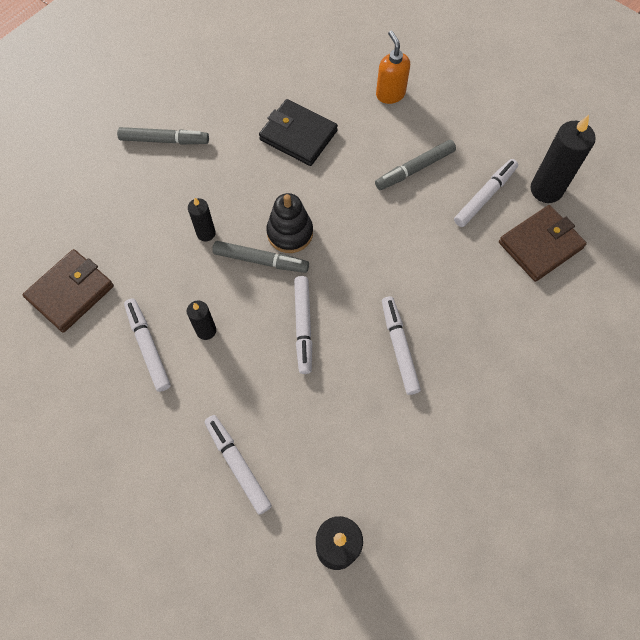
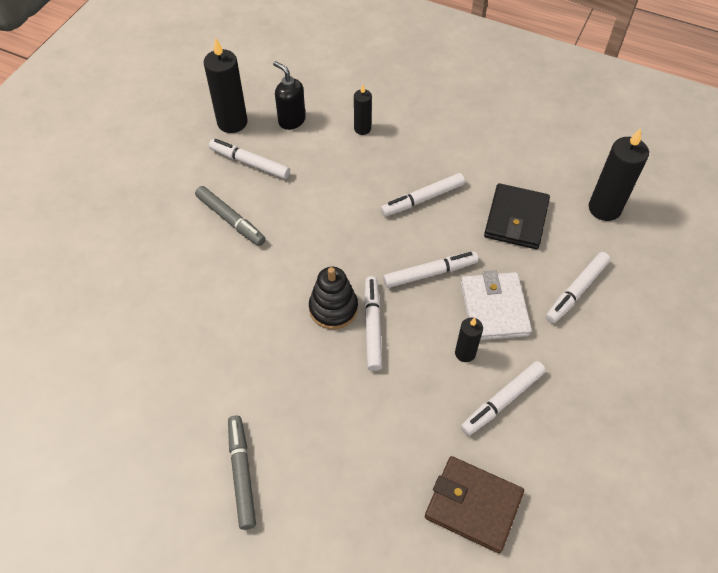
camera: 105 degrees left, 10 degrees down
black candle [188,198,216,241] -> black candle moved to [354,85,372,135]
grey marker [212,241,309,273] -> white marker [364,276,382,371]
black wallet [259,99,338,166] -> black wallet moved to [484,183,550,249]
orange soap dispenser [376,31,410,104] -> none
brown wallet [499,205,587,282] -> black soap dispenser [273,61,306,130]
none -> white wallet [461,270,532,340]

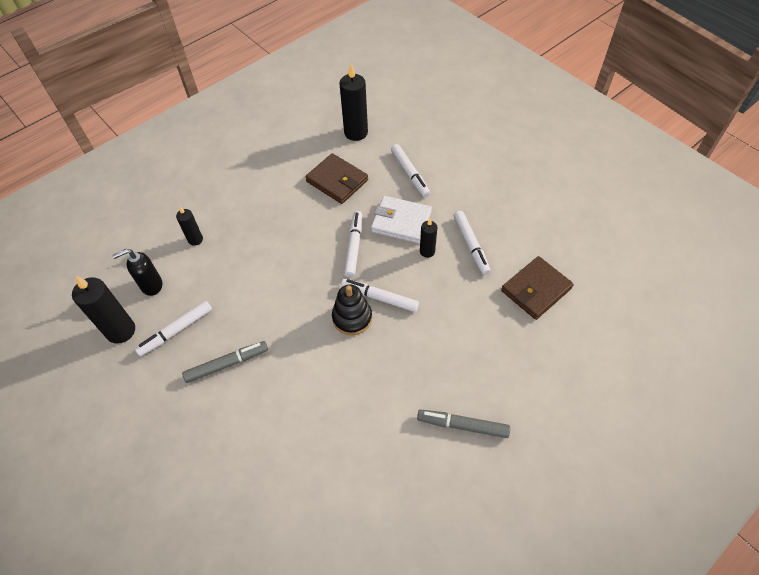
camera: 65 degrees left, 0 degrees up
white marker [381,173,465,216] -> none
black wallet [484,183,550,249] -> brown wallet [305,153,368,204]

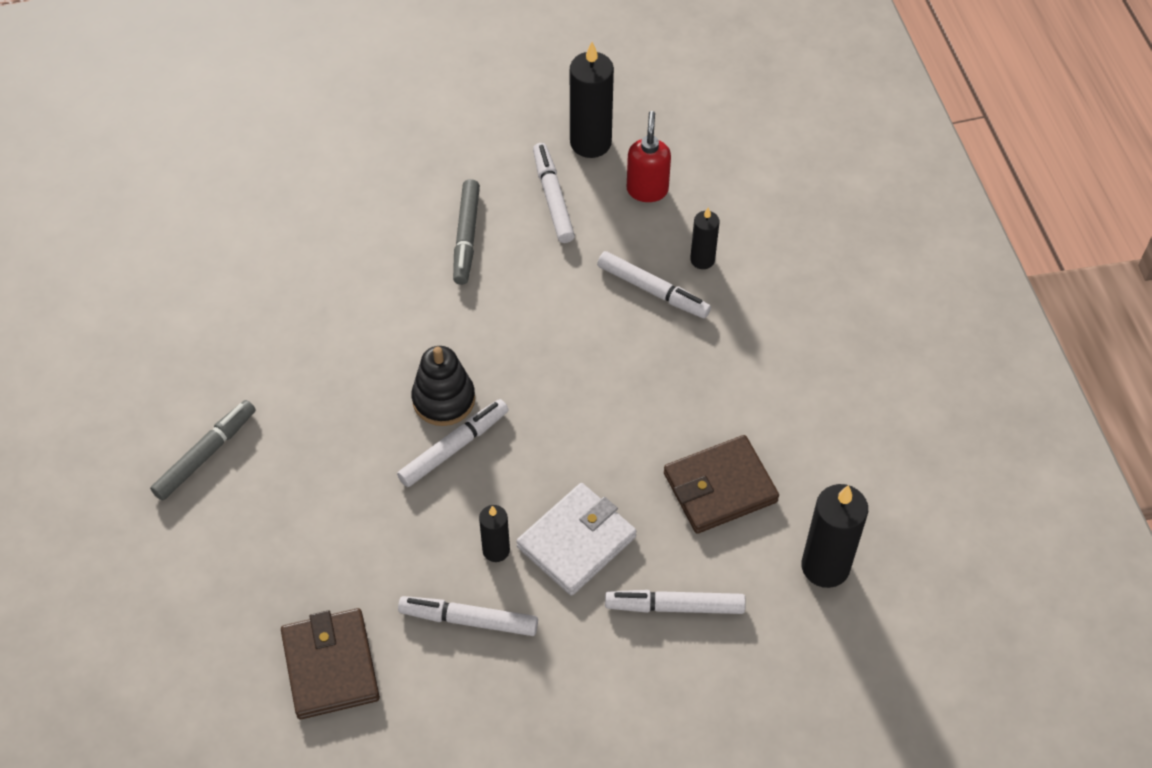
camera: 115 degrees right, 0 degrees up
black soap dispenser [112,249,162,296] -> red soap dispenser [627,111,671,202]
white marker [344,211,362,278] -> white marker moved to [597,251,711,318]

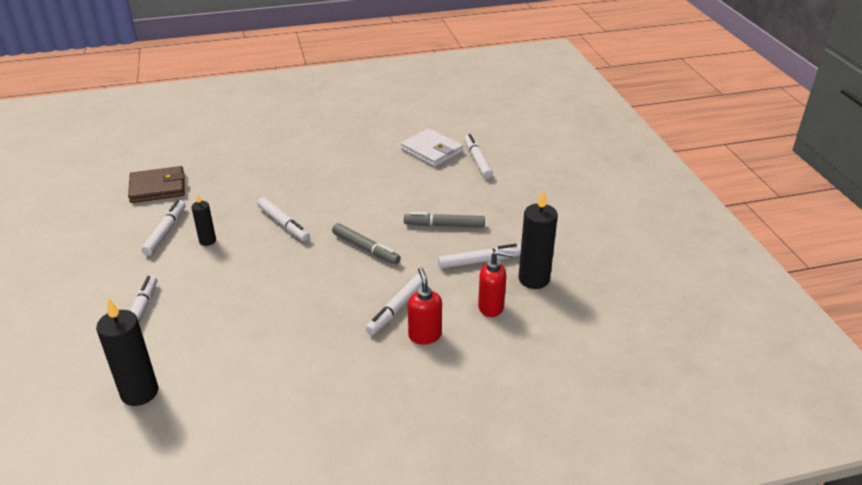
camera: 90 degrees right, 20 degrees down
grey marker [150,400,255,501] -> grey marker moved to [332,223,401,265]
black stacking toy [411,346,475,426] -> none
white wallet [516,483,636,596] -> white wallet moved to [401,128,463,167]
brown wallet [664,435,779,534] -> none
black candle [690,208,719,269] -> red soap dispenser [408,267,442,344]
none -> white marker [464,134,493,179]

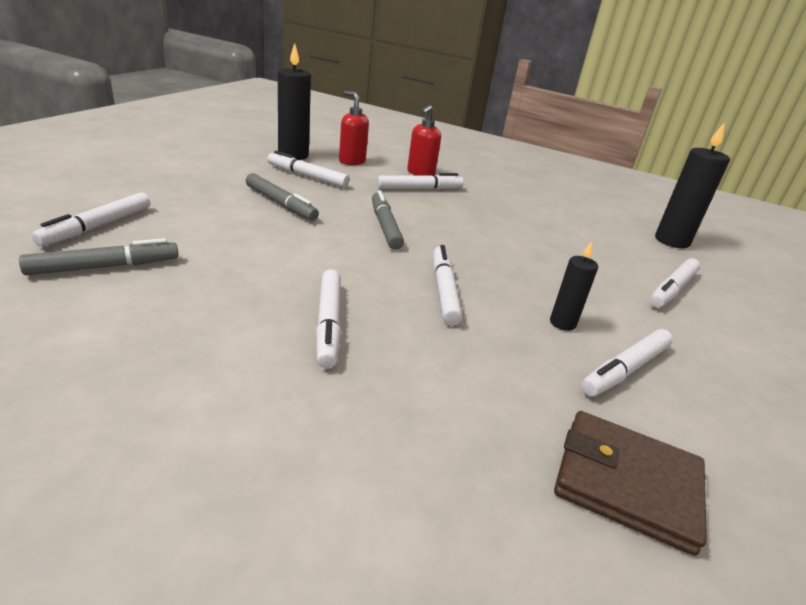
camera: 145 degrees left, 5 degrees down
white wallet [401,128,463,167] -> grey marker [19,238,178,275]
none -> white marker [316,269,341,368]

